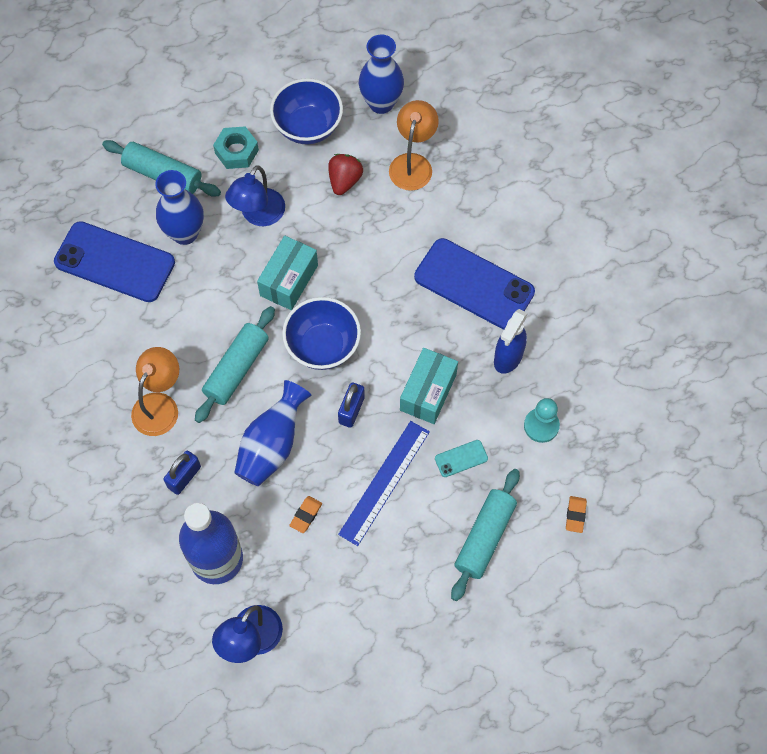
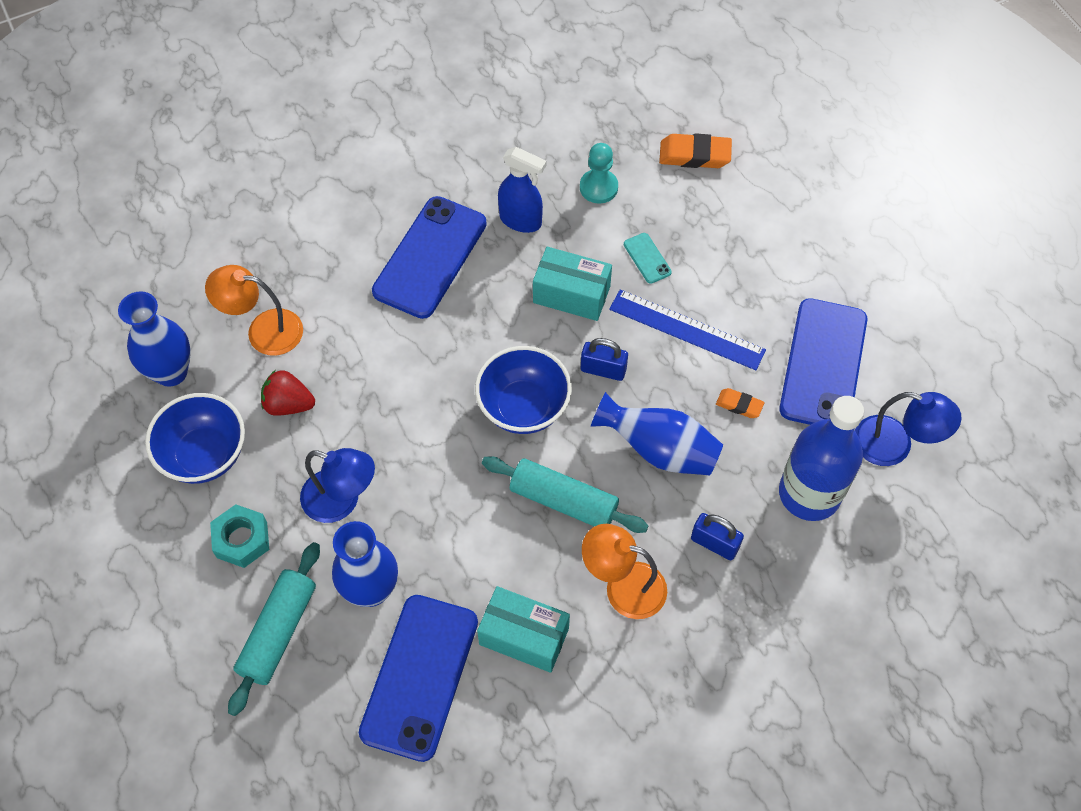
camera: 95 degrees left, 5 degrees down
turquoise box [257,236,318,310] -> turquoise box moved to [477,586,570,673]
turquoise rolling pin [451,469,520,601] -> none
orange eraser [566,496,587,533] -> orange eraser [659,133,732,168], size x1.74
none -> blue phone [779,298,867,425]

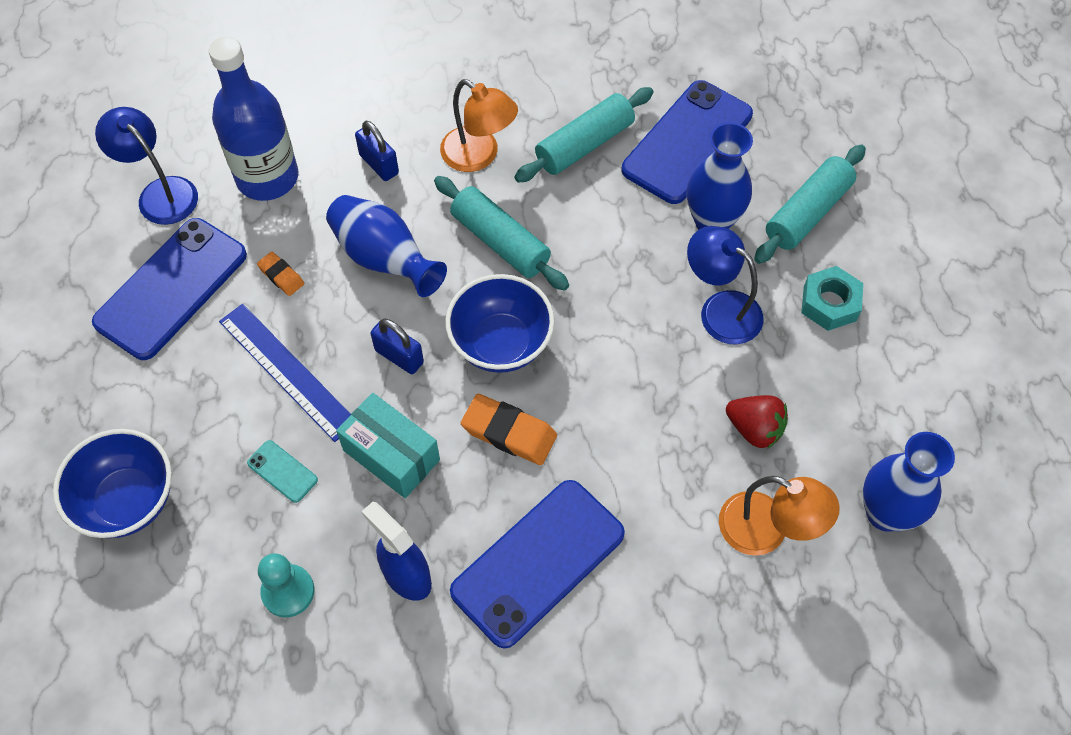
camera: 160 degrees left, 0 degrees up
blue bowl [145,393,245,484] -> blue bowl moved to [53,429,172,538]
turquoise box [477,586,570,673] -> turquoise rolling pin [514,87,653,183]
turquoise phone [624,233,672,284] -> turquoise phone turned 45 degrees counterclockwise [247,440,318,503]
orange eraser [659,133,732,168] -> orange eraser moved to [461,394,557,465]

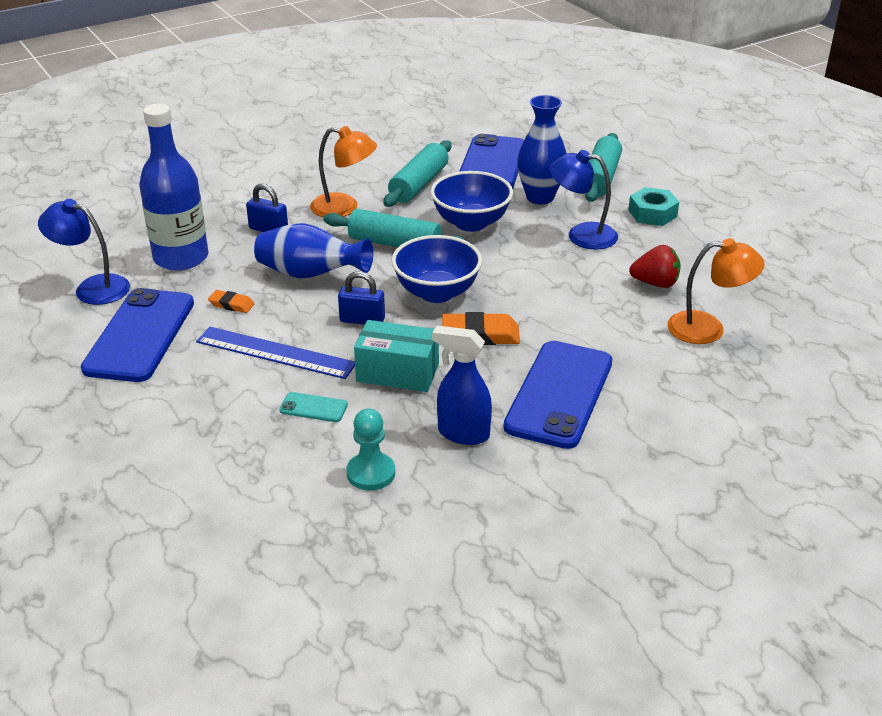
camera: 25 degrees left, 25 degrees down
blue bowl [53,429,172,538] -> blue bowl moved to [431,171,513,232]
blue vase [862,432,955,532] -> none

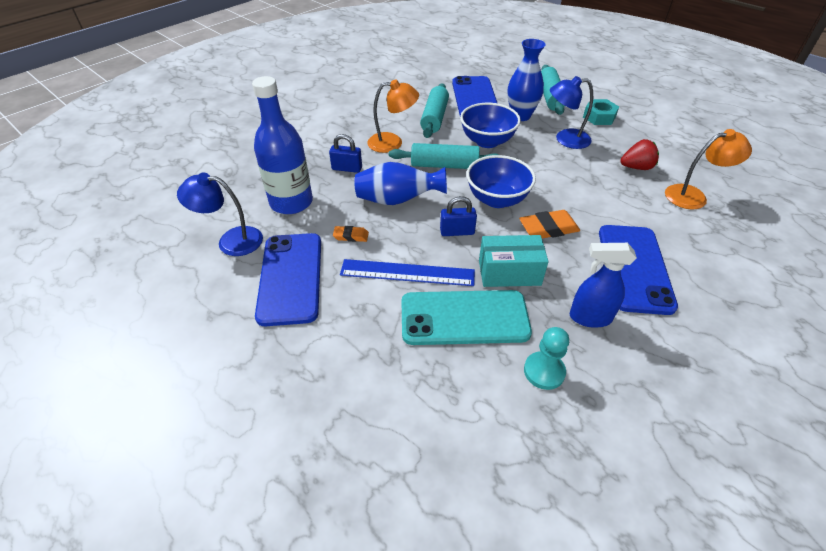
camera: 15 degrees left, 10 degrees up
turquoise phone [279,392,348,422] -> turquoise phone [401,290,532,345], size x2.40

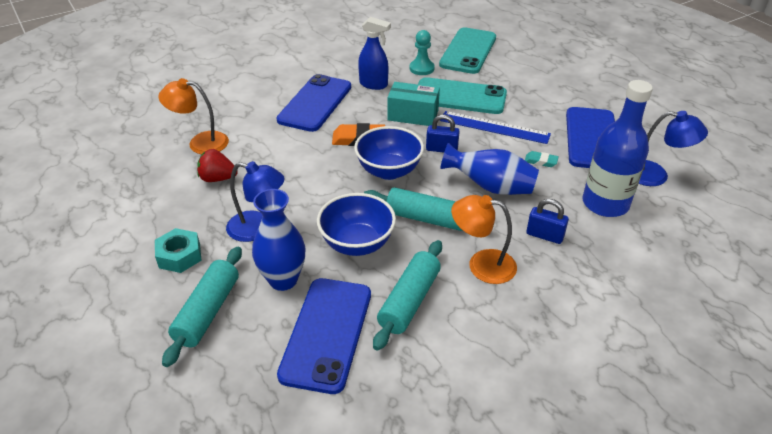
camera: 165 degrees left, 5 degrees down
orange eraser [333,226,369,242] -> turquoise eraser [525,151,559,167]
none -> turquoise phone [439,27,496,74]

